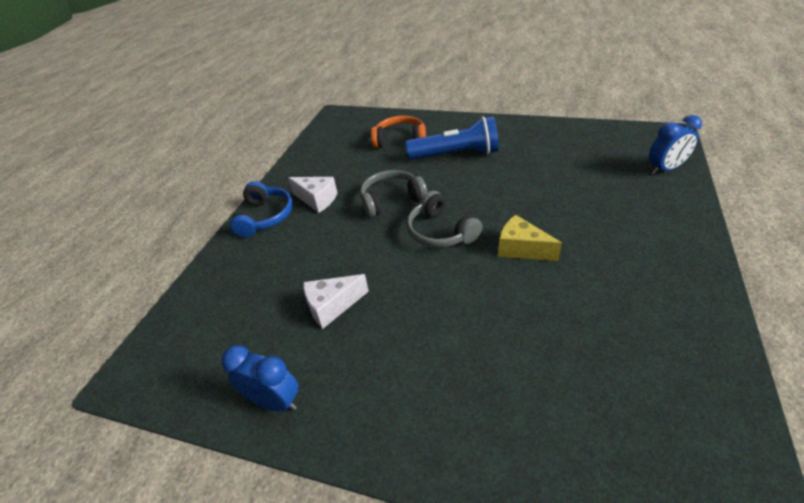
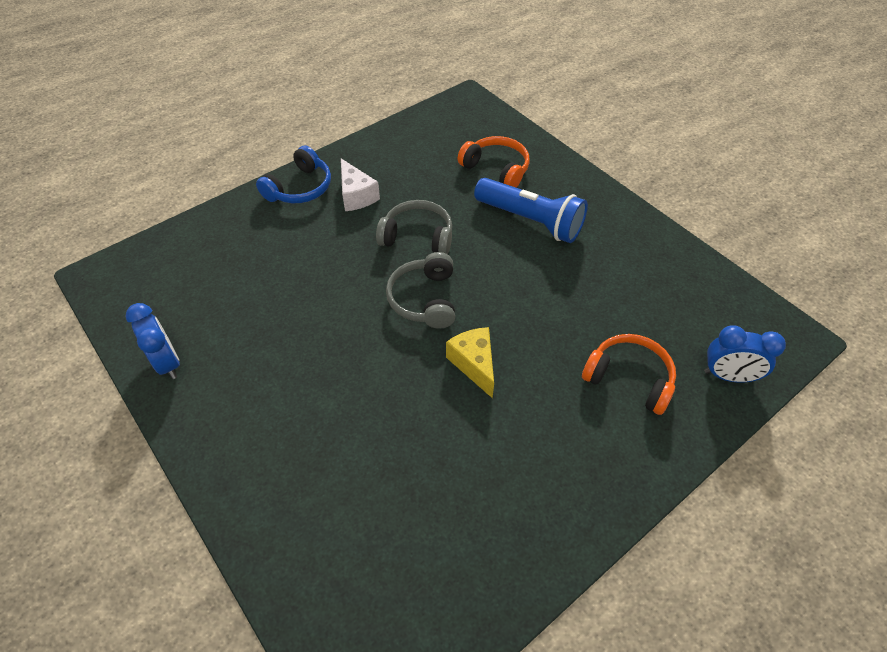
camera: 30 degrees right, 10 degrees up
white cheese [303,274,369,329] -> none
none -> orange headphones [582,334,676,415]

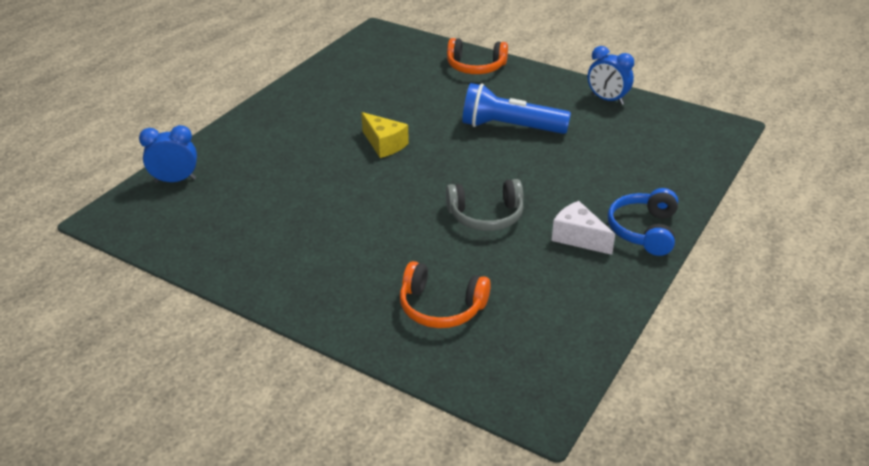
camera: 160 degrees right, 15 degrees down
grey headphones [386,252,455,329] -> none
blue flashlight [474,178,588,243] -> blue flashlight moved to [462,83,571,134]
orange headphones [582,334,676,415] -> orange headphones moved to [447,38,508,74]

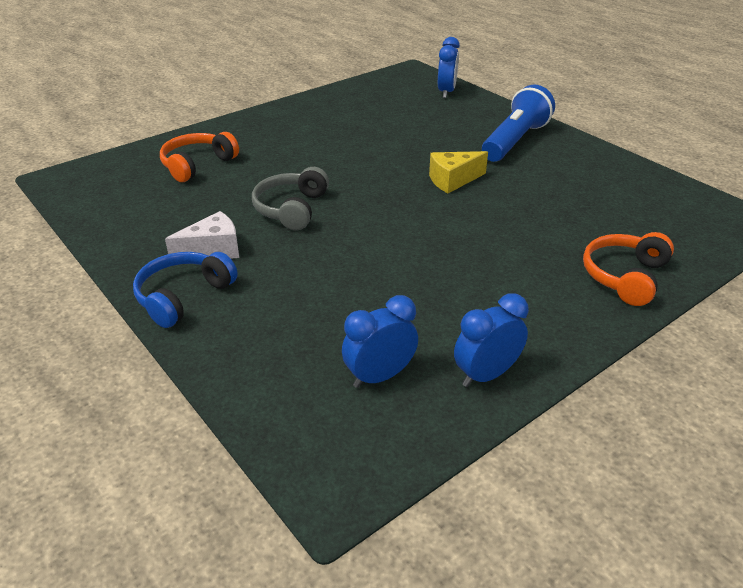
camera: 110 degrees right, 0 degrees up
blue flashlight [462,83,571,134] -> blue flashlight moved to [482,85,555,162]
blue headphones [608,188,678,256] -> blue headphones turned 90 degrees counterclockwise [133,252,238,328]
none -> blue clock [342,295,418,388]

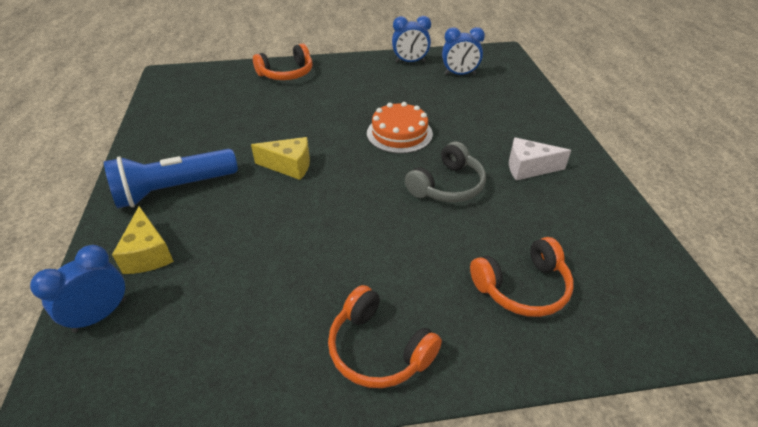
camera: 150 degrees left, 5 degrees up
blue headphones [133,252,238,328] -> none
none -> yellow cheese [112,206,174,274]
none -> orange headphones [328,285,442,388]
none -> orange cake [367,102,433,154]

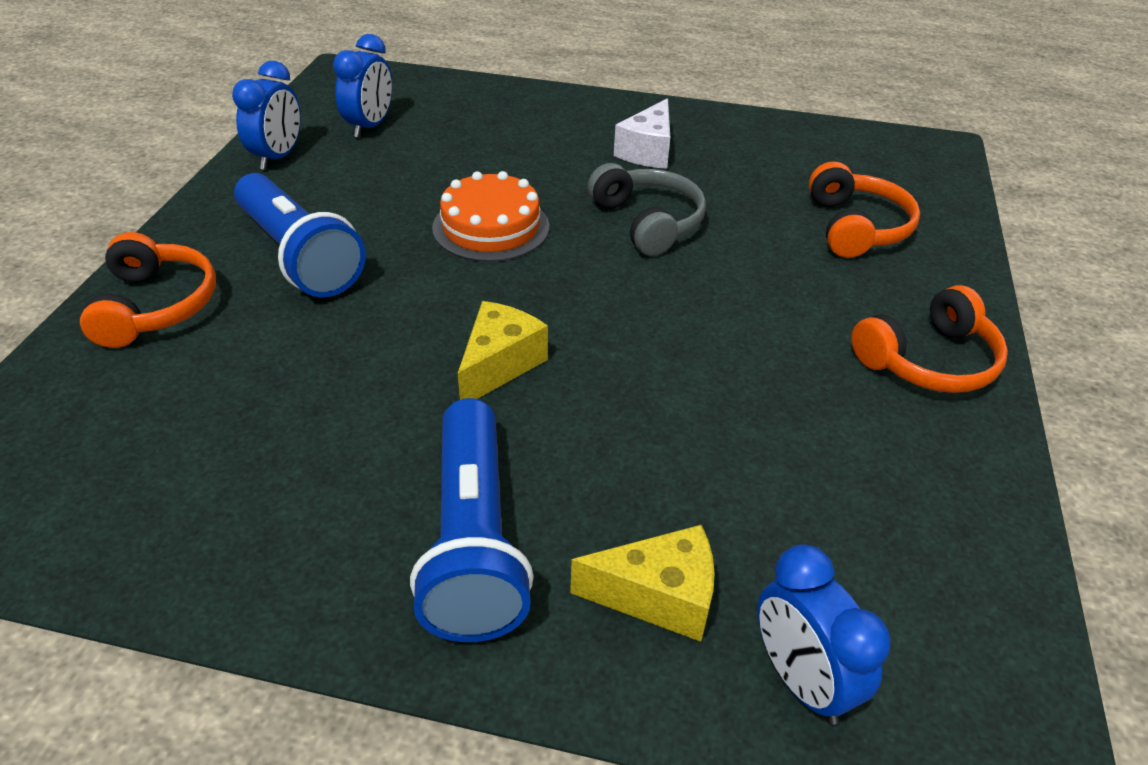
camera: 70 degrees left, 0 degrees up
none -> blue flashlight [234,173,366,298]

